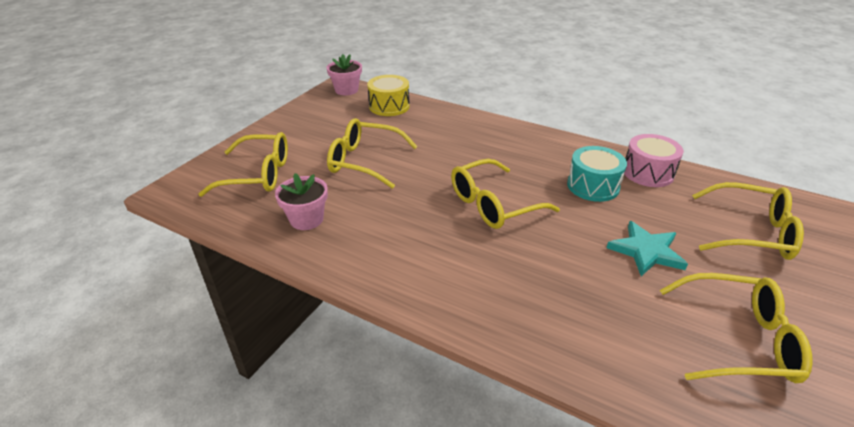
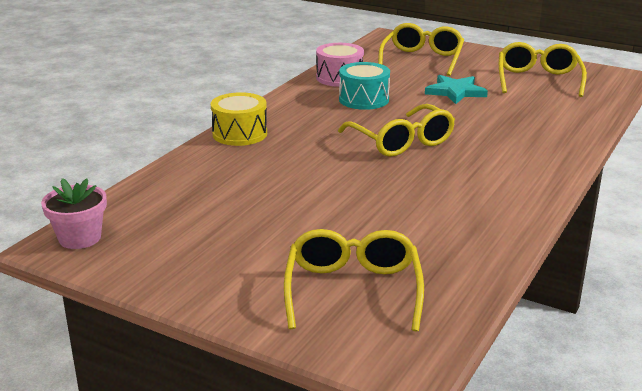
camera: 90 degrees left, 10 degrees down
pink flower pot [275,173,328,230] -> none
yellow glasses [327,118,418,189] -> none
yellow drum [367,75,410,116] -> yellow drum moved to [210,92,267,146]

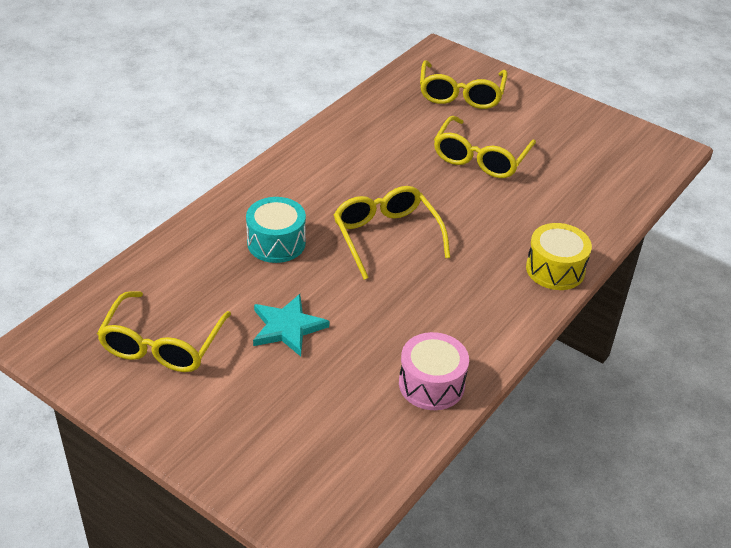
camera: 175 degrees left, 15 degrees up
pink flower pot [41,178,107,249] -> none
turquoise drum [339,62,390,110] -> turquoise drum moved to [246,197,306,263]
yellow glasses [378,23,464,76] -> yellow glasses moved to [434,116,536,178]

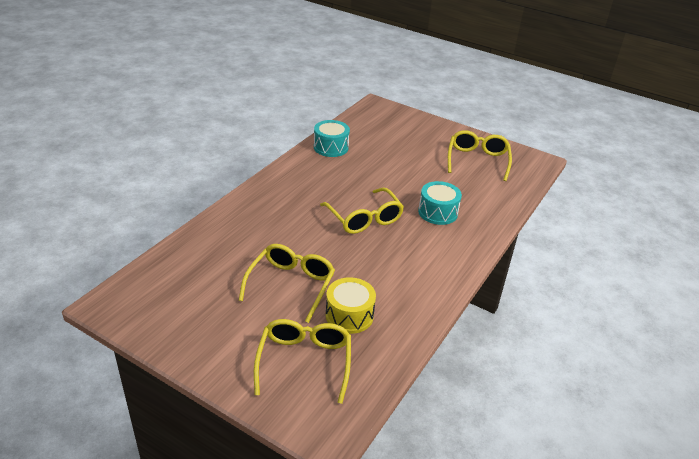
camera: 175 degrees right, 5 degrees down
turquoise star [253,294,329,357] -> none
pink drum [399,332,469,410] -> turquoise drum [314,120,350,157]
yellow drum [526,223,592,290] -> yellow drum moved to [325,277,376,334]

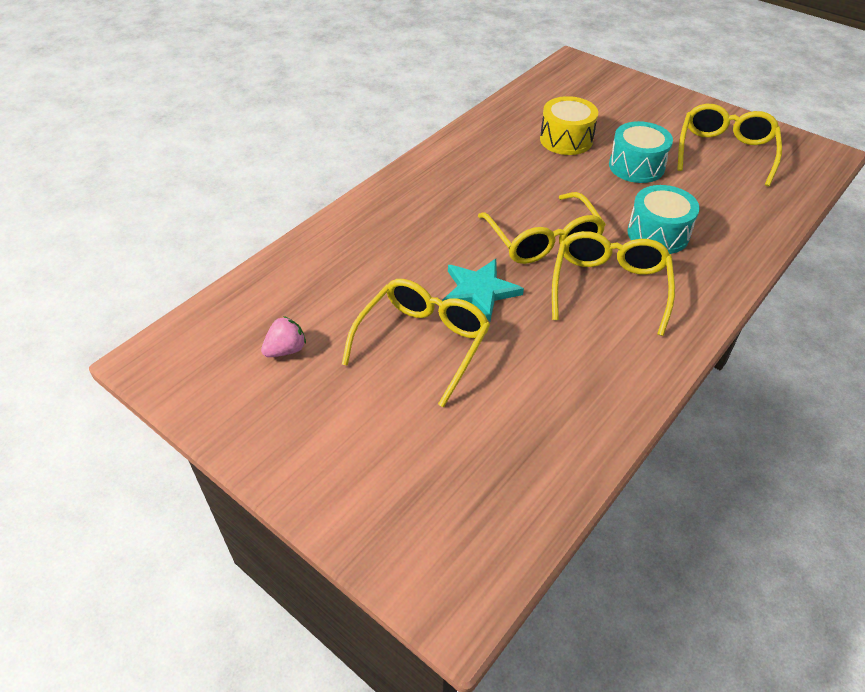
camera: 10 degrees right, 10 degrees up
yellow glasses [254,319,351,404] -> yellow glasses moved to [552,231,675,336]
turquoise drum [314,120,350,157] -> turquoise drum moved to [609,121,673,183]
yellow drum [325,277,376,334] -> yellow drum moved to [540,96,598,155]
none -> pink strawberry [261,316,306,357]
none -> turquoise star [442,259,524,321]

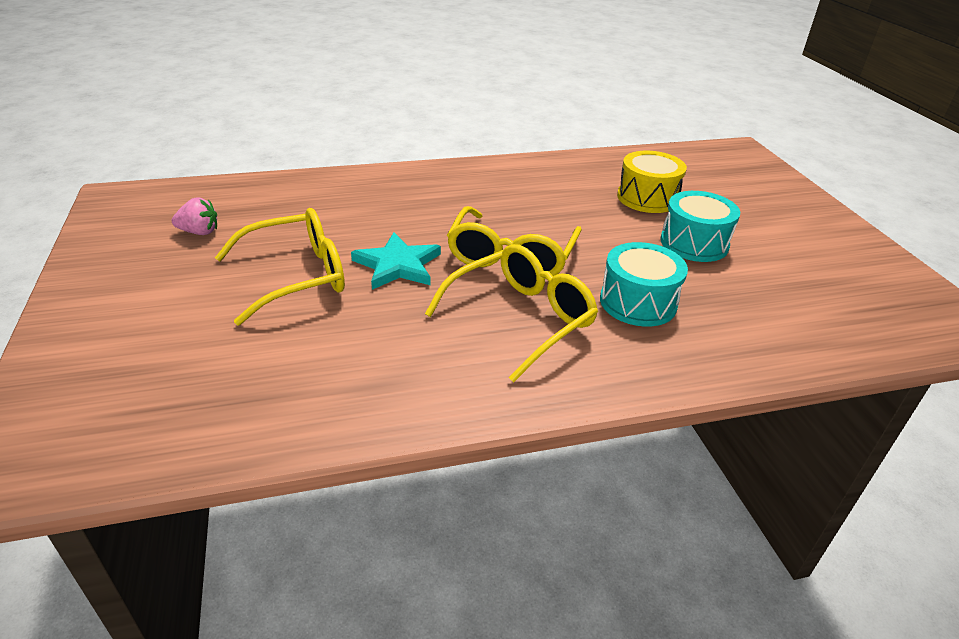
camera: 35 degrees right, 10 degrees down
yellow glasses [677,104,782,186] -> none

